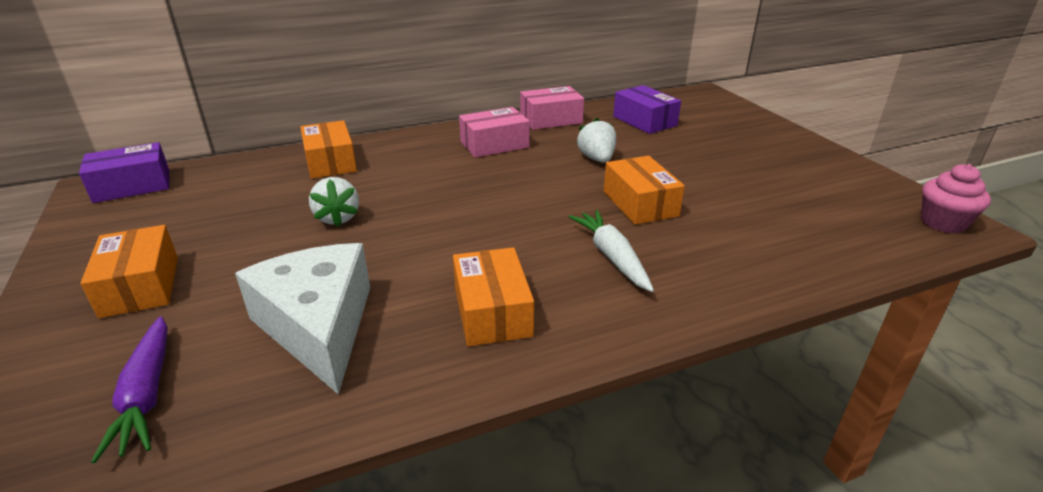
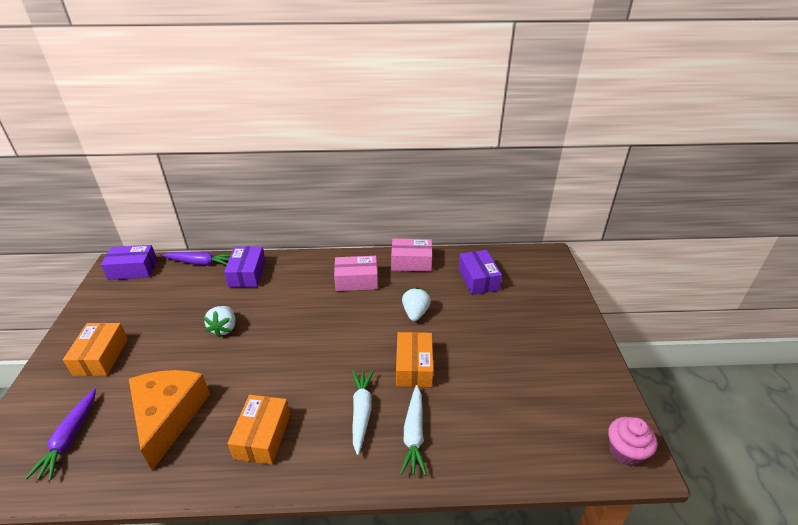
camera: 20 degrees right, 5 degrees up
white cheese [235,243,370,395] -> orange cheese [129,370,210,471]
orange box [300,120,357,179] -> purple box [224,246,266,288]
none -> purple carrot [162,252,231,266]
none -> white carrot [400,385,427,476]

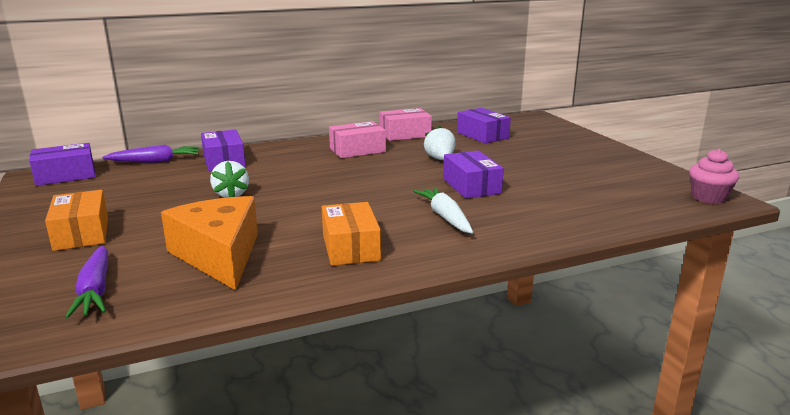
camera: 20 degrees left, 15 degrees down
orange box [396,332,433,387] -> purple box [443,151,504,198]
white carrot [400,385,427,476] -> none

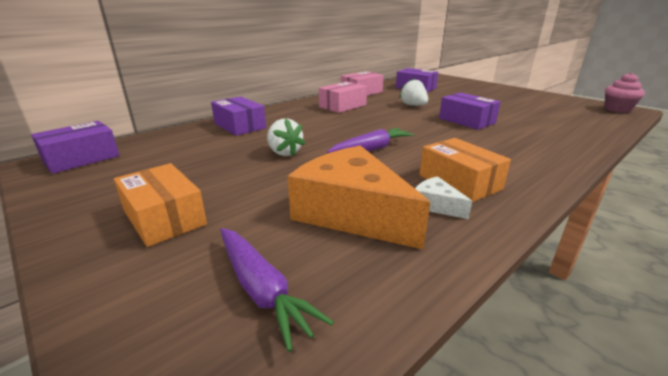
camera: 20 degrees left, 5 degrees up
purple carrot [103,145,199,163] -> purple carrot moved to [327,128,414,153]
white carrot [413,187,473,233] -> none
none -> white cheese [415,176,472,219]

